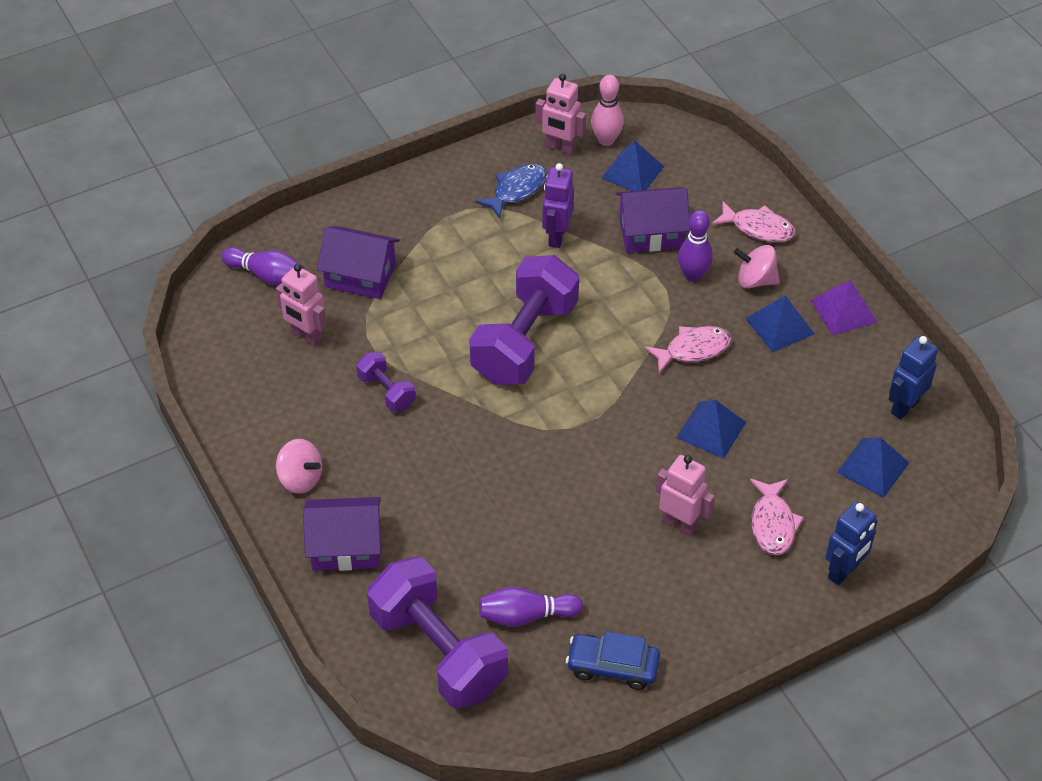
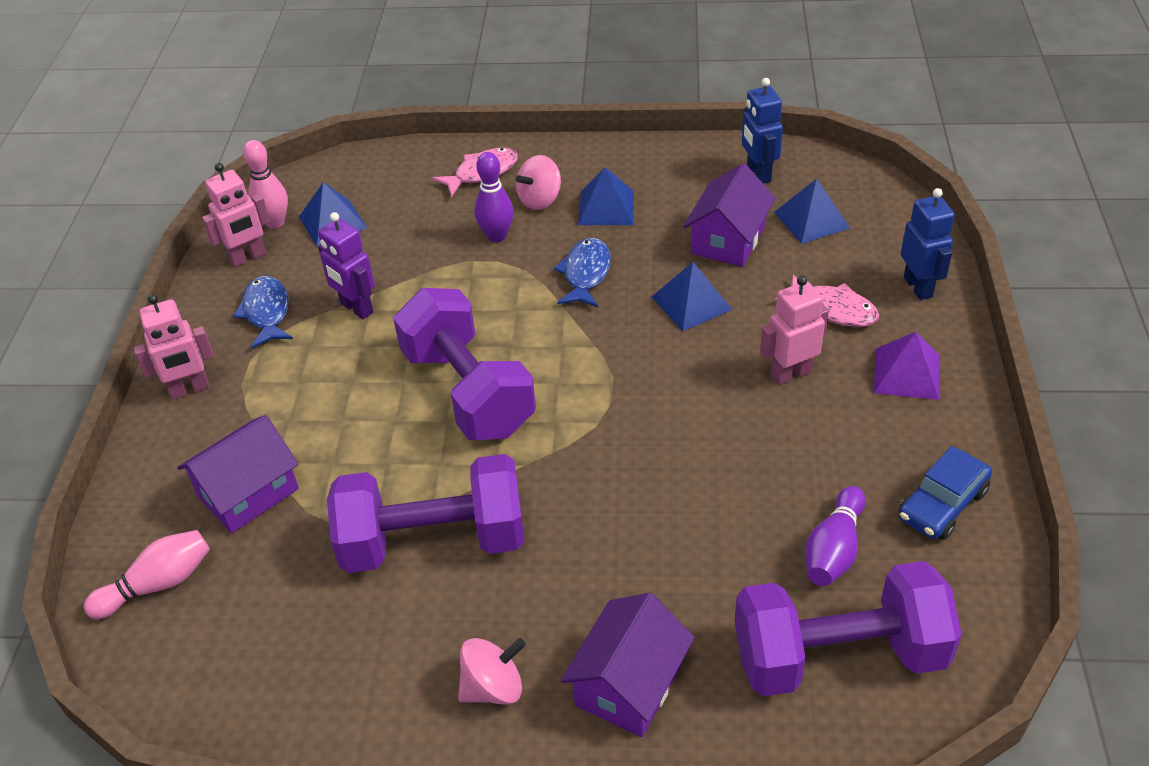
camera: 55 degrees left, 5 degrees down
purple bowling pin [222,247,304,285] -> pink bowling pin [84,530,210,619]
pink robot [276,264,326,346] -> pink robot moved to [134,294,214,400]
purple dumbbell [356,351,415,412] -> purple dumbbell [327,454,525,573], size x2.12
purple house [616,187,690,253] -> purple house moved to [683,163,776,267]
pink fish [644,326,732,373] -> blue fish [554,238,611,307]
purple pyramid [811,280,877,335] -> purple pyramid moved to [874,332,939,400]

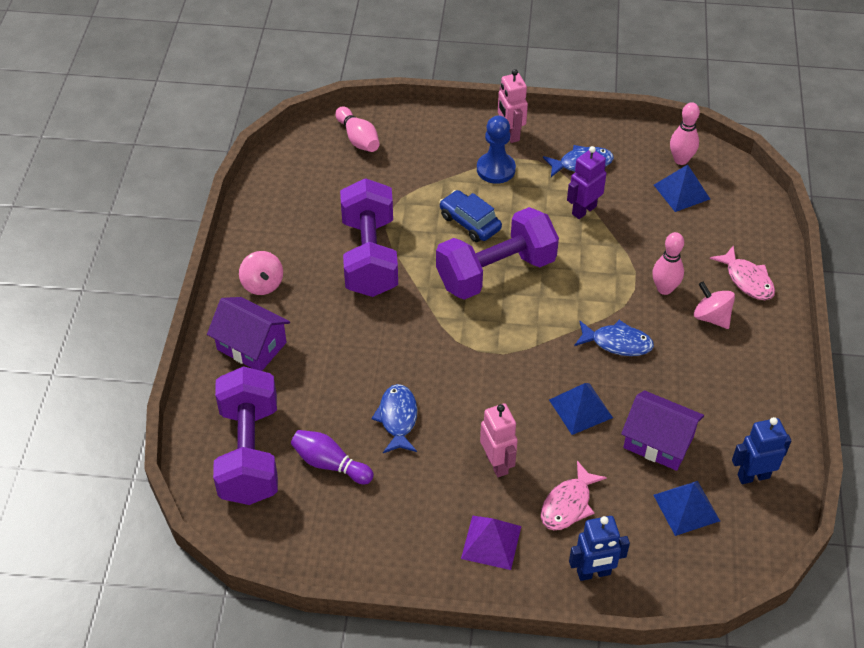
camera: 90 degrees right, 5 degrees up
purple house [177,415,299,533] -> none
pink robot [202,163,270,267] -> none
purple bowling pin [475,152,514,242] -> pink bowling pin [652,232,684,295]
blue pyramid [578,167,634,225] -> none
blue car [899,446,992,540] -> blue car moved to [439,190,502,242]
none -> blue fish [371,384,417,453]
none -> blue pawn [477,116,516,184]

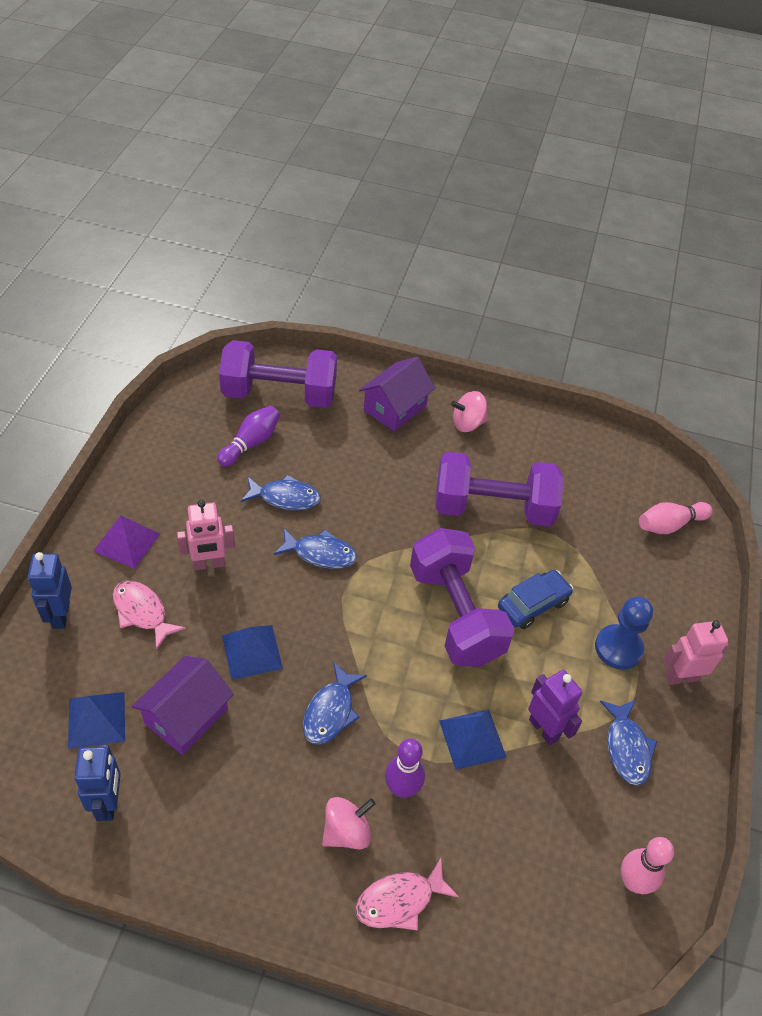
camera: 95 degrees right, 0 degrees up
pink bowling pin [652,232,684,295] -> purple bowling pin [385,739,425,798]
blue pyramid [654,165,710,212] -> blue pyramid moved to [439,709,507,770]
none -> blue fish [274,529,357,569]

